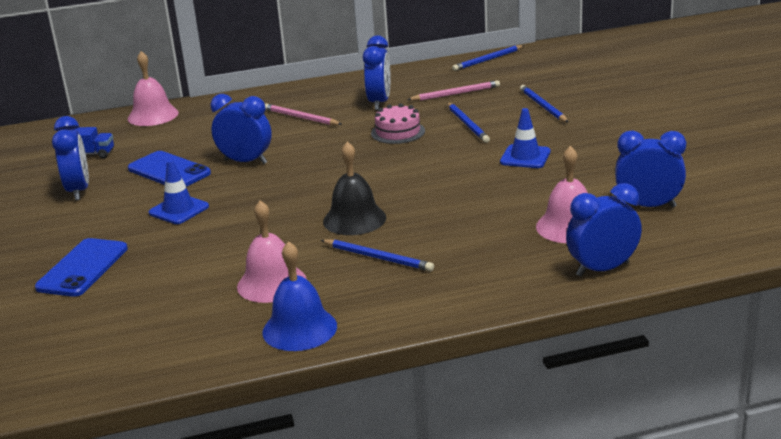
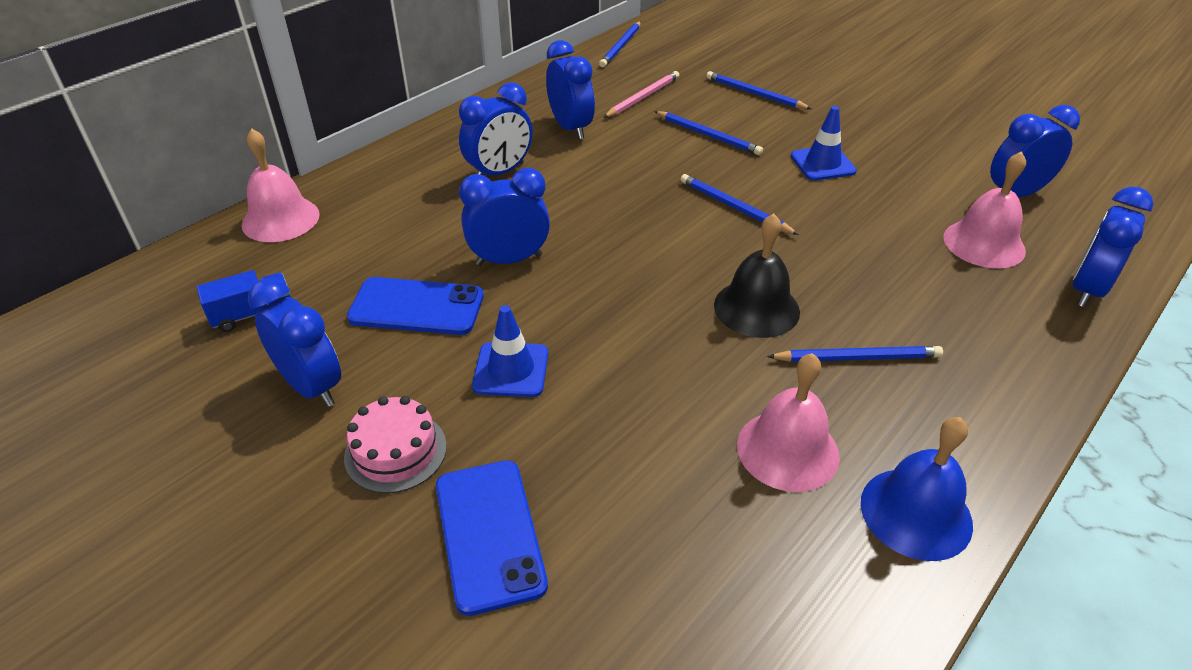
camera: 35 degrees left, 15 degrees up
pink pencil [265,103,342,125] -> blue clock [459,82,532,175]
pink cake [371,103,425,144] -> pink cake moved to [344,396,447,493]
none -> blue pencil [680,174,799,235]

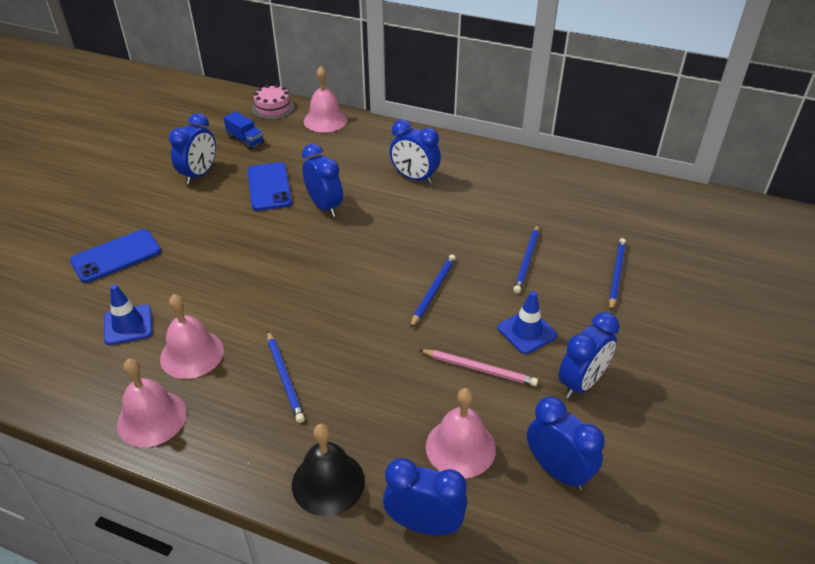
camera: 70 degrees right, 0 degrees up
pink cake [344,396,447,493] -> pink cake moved to [252,84,295,120]
blue traffic cone [472,305,548,397] -> blue traffic cone moved to [104,284,152,345]
blue clock [546,40,595,139] -> blue clock moved to [558,312,620,398]
blue pencil [599,21,641,67] -> none
pink pencil [603,71,679,118] -> pink pencil moved to [419,349,538,386]
black bell [714,213,800,338] -> black bell moved to [292,424,365,516]
blue bell [861,417,973,561] -> pink bell [117,359,187,447]

